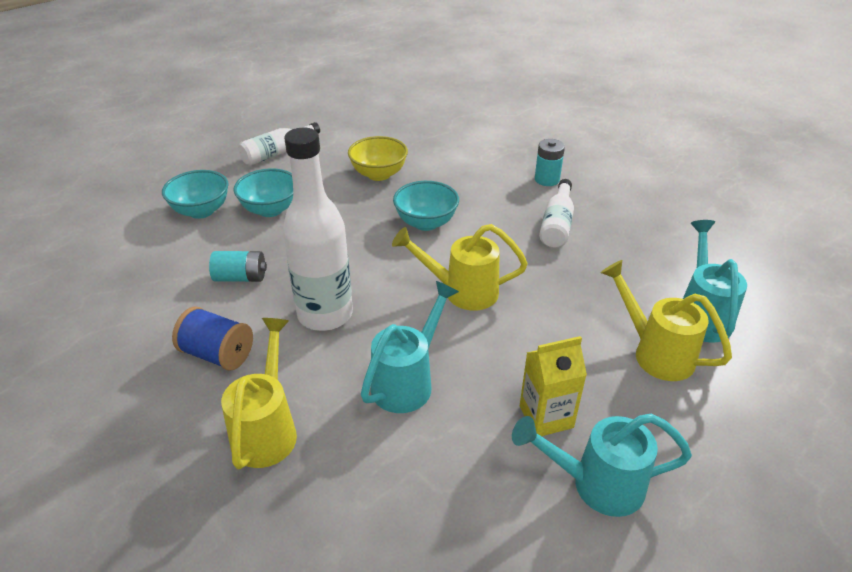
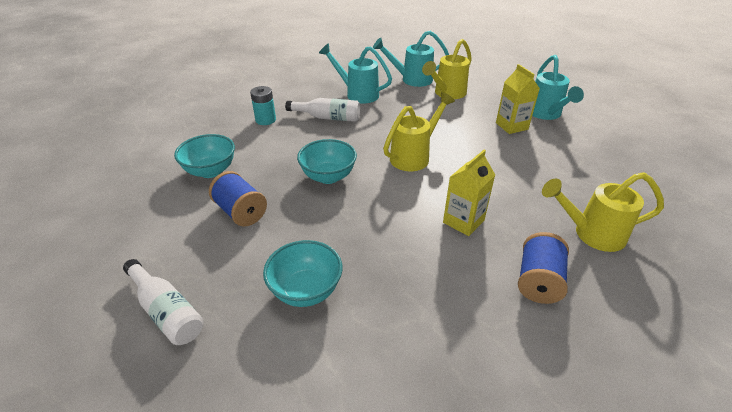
camera: 95 degrees left, 0 degrees up
turquoise bowl [162,170,229,219] -> turquoise bowl moved to [174,134,235,178]
turquoise battery [209,251,267,282] -> none
white bottle [283,128,353,331] -> yellow carton [443,150,495,236]
yellow bowl [348,136,408,181] -> blue spool [209,171,267,226]
turquoise watering can [361,281,459,413] -> turquoise watering can moved to [319,43,392,104]
yellow watering can [392,224,528,311] -> yellow watering can turned 135 degrees counterclockwise [383,92,455,171]

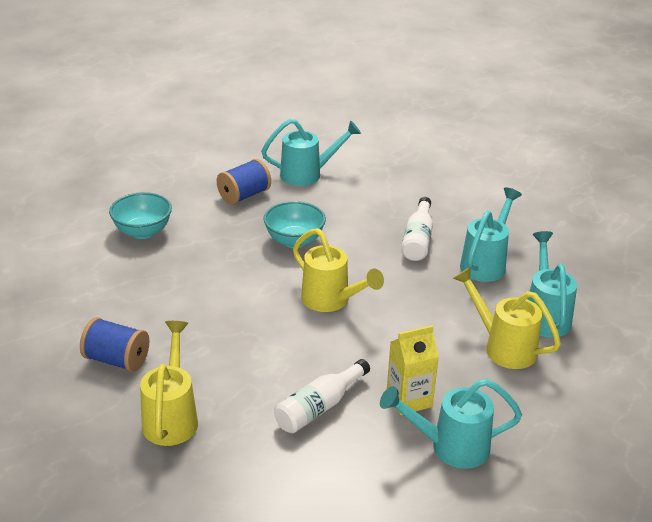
camera: 90 degrees right, 5 degrees down
white bottle [123,259,204,345] -> white bottle moved to [274,359,370,433]
turquoise bowl [174,134,235,178] -> turquoise watering can [261,119,361,186]
turquoise battery [250,86,276,125] -> none
yellow carton [443,150,495,236] -> none

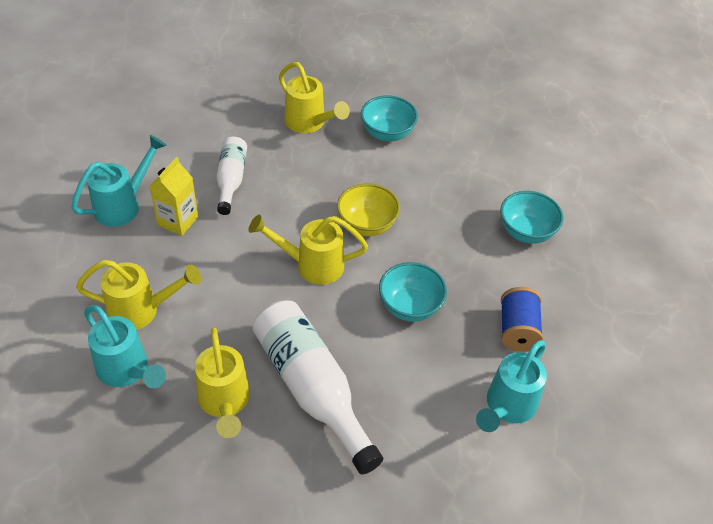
camera: 135 degrees right, 15 degrees up
blue spool [80,317,149,372] -> turquoise bowl [361,95,418,141]
white bottle [401,197,433,261] -> white bottle [253,301,383,474], size x1.74
turquoise watering can [460,187,522,282] -> yellow watering can [195,327,250,438]
none -> yellow bowl [337,183,400,236]

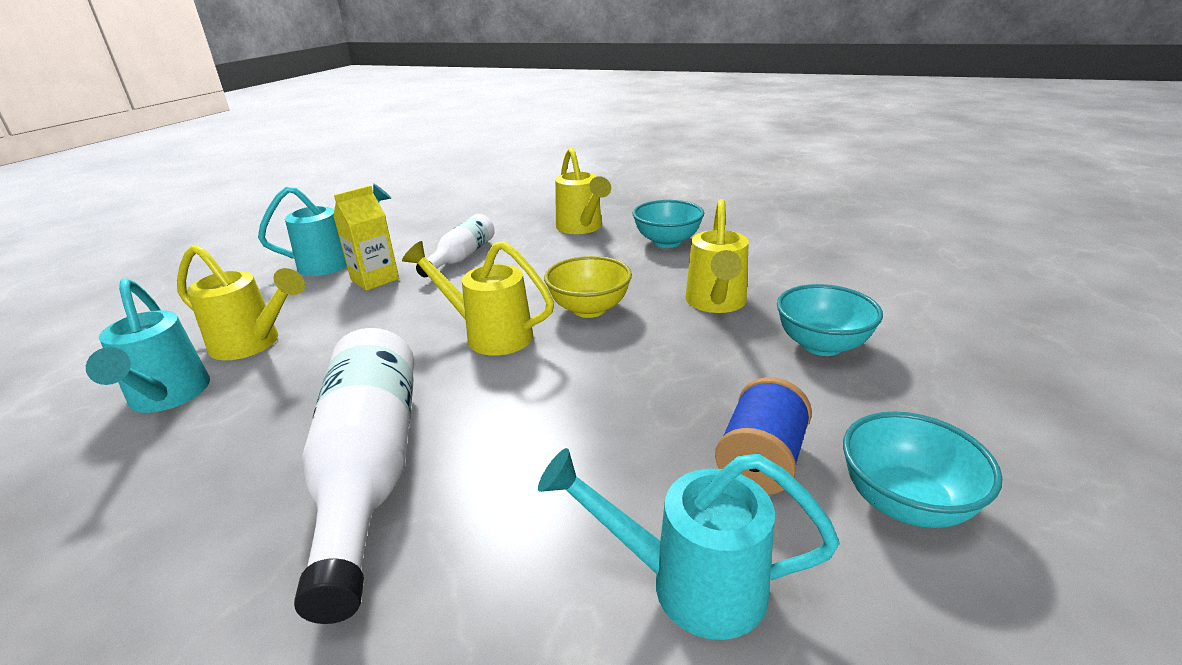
camera: 25 degrees right, 20 degrees down
yellow watering can [195,327,250,438] -> yellow watering can moved to [685,199,749,313]
turquoise bowl [379,262,447,322] -> turquoise bowl moved to [843,411,1003,528]
turquoise watering can [476,340,547,432] -> turquoise watering can turned 45 degrees clockwise [538,448,840,640]

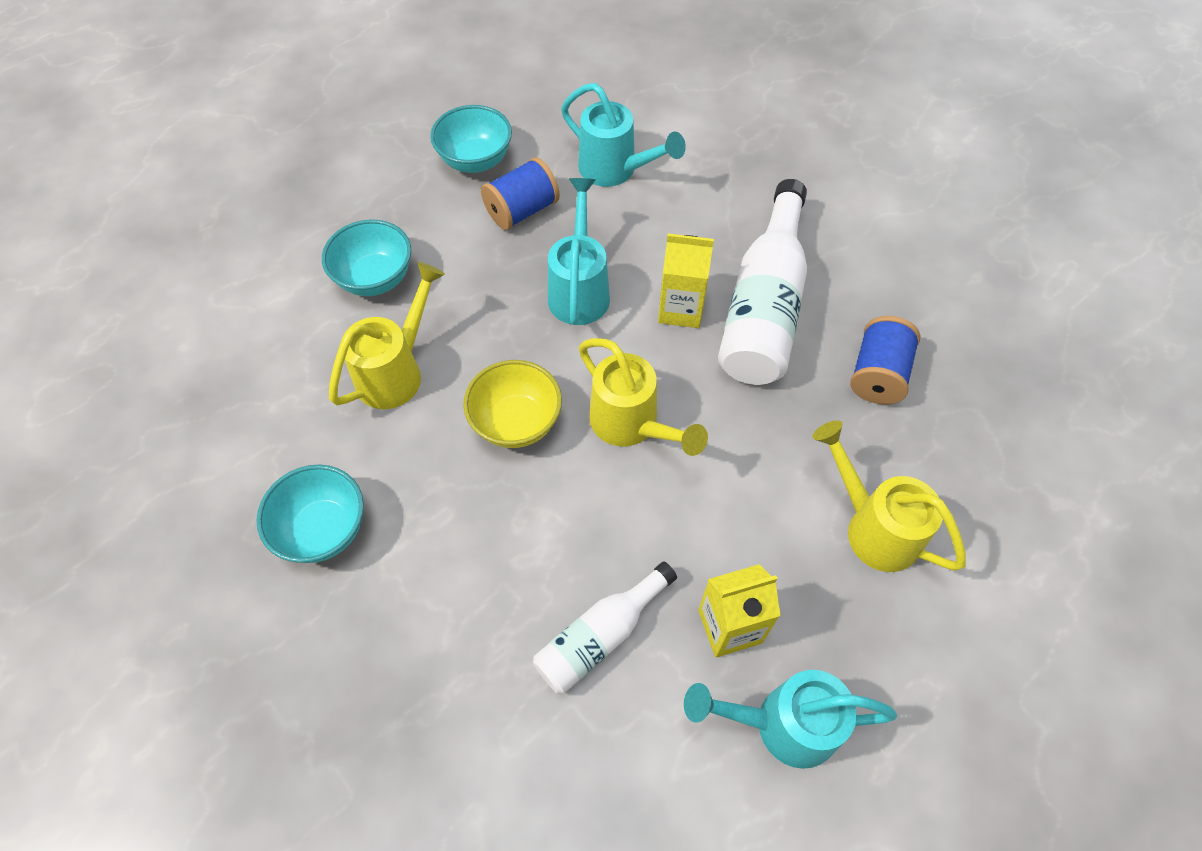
camera: 155 degrees left, 30 degrees up
turquoise watering can [86,278,210,413] -> turquoise watering can moved to [548,178,610,325]
yellow watering can [555,147,611,234] -> none
none -> yellow carton [658,234,714,328]
none -> blue spool [850,316,921,404]

